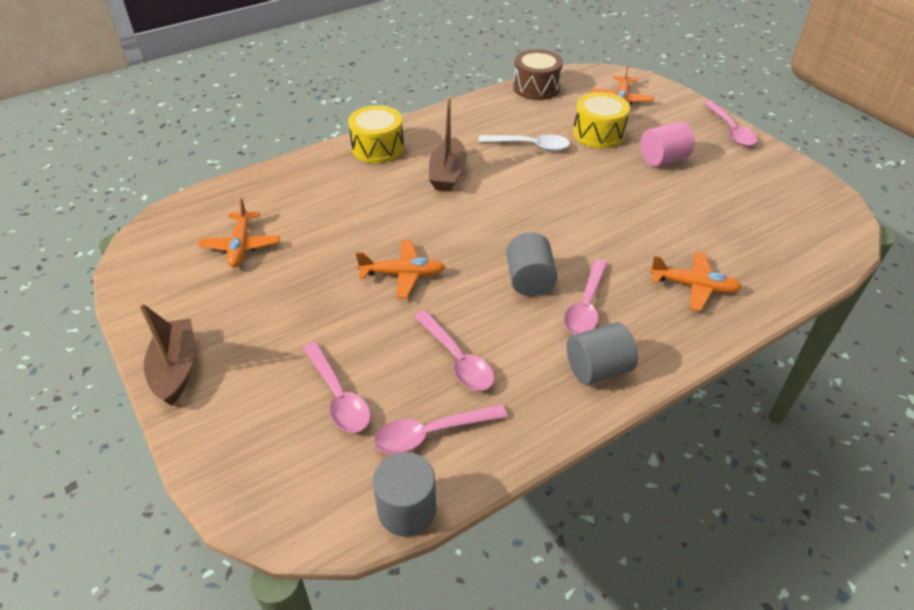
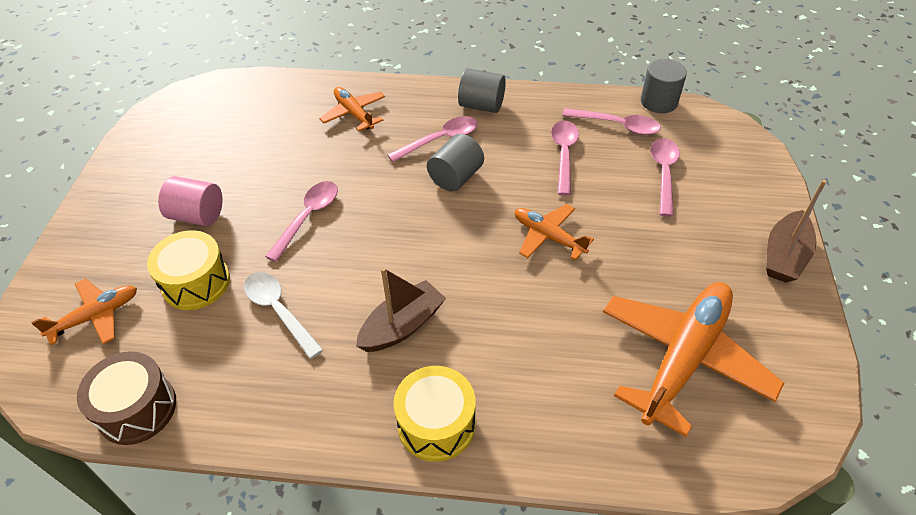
camera: 140 degrees left, 5 degrees up
orange plane [198,198,280,268] -> orange plane [603,282,784,437], size x1.89
pink spoon [703,101,757,146] -> pink spoon moved to [265,181,338,262]

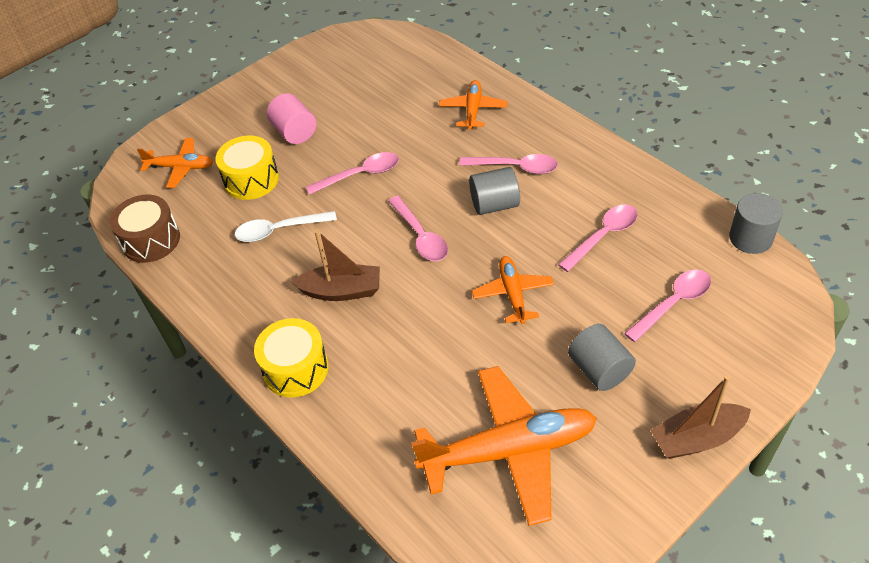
camera: 45 degrees right, 0 degrees up
white spoon [244,272,323,359] -> white spoon turned 105 degrees counterclockwise [235,211,337,242]
grey cylinder [458,68,506,113] -> grey cylinder moved to [568,324,636,391]
pink spoon [562,108,661,135] -> pink spoon moved to [388,196,448,261]

